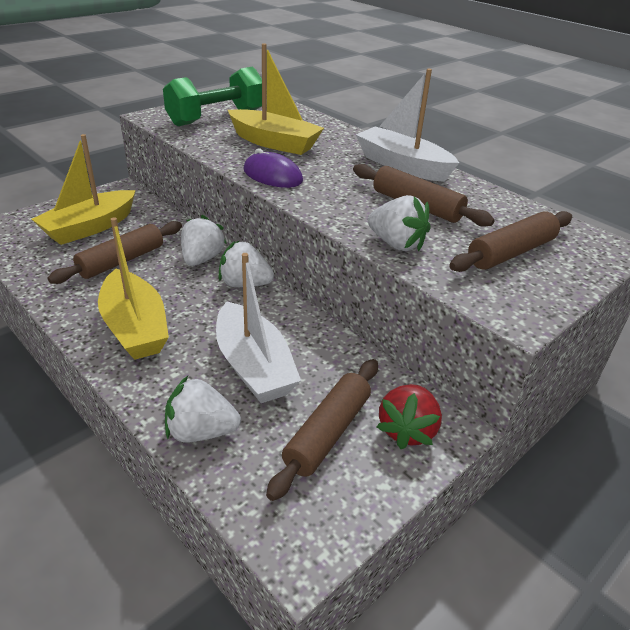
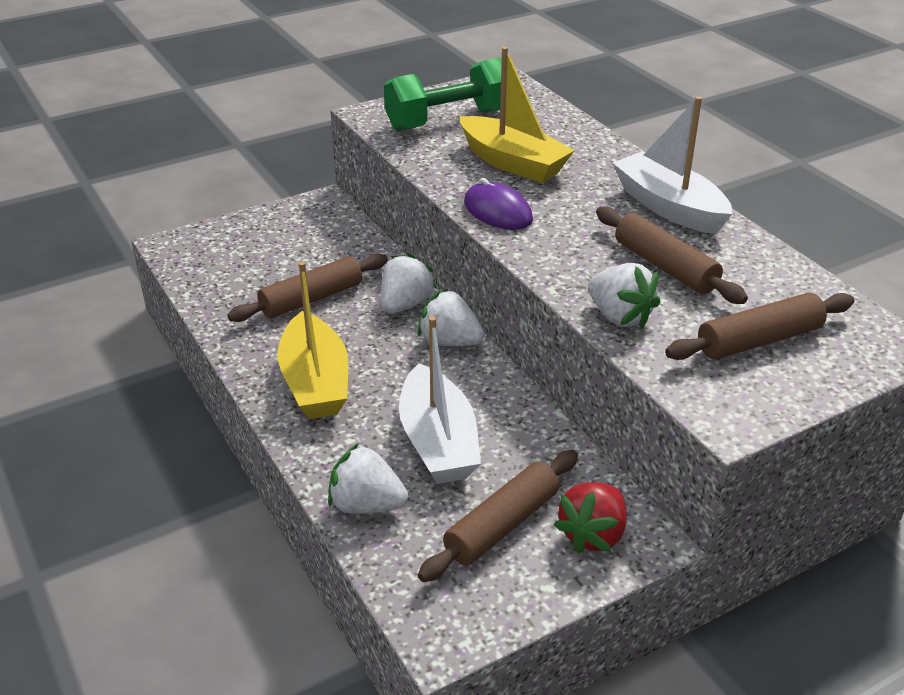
camera: 15 degrees right, 0 degrees up
yellow boat [32,134,136,245] -> none

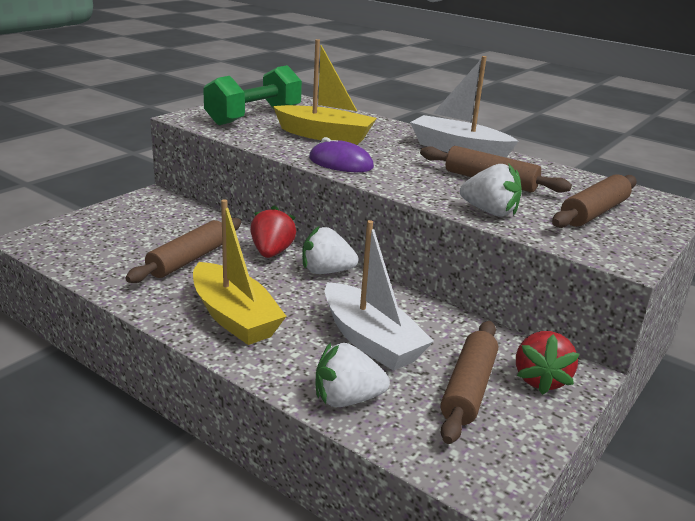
camera: 25 degrees left, 10 degrees down
white strawberry [381,253,437,314] -> red strawberry [250,205,296,258]

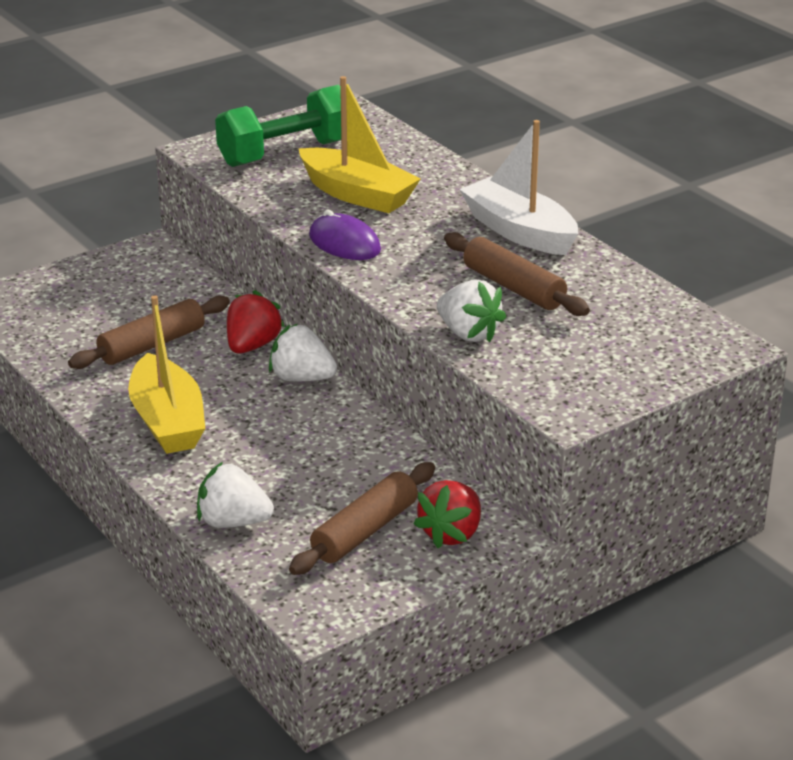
camera: 20 degrees right, 5 degrees up
white boat [325,220,434,371] -> none
brown rolling pin [552,174,637,228] -> none

